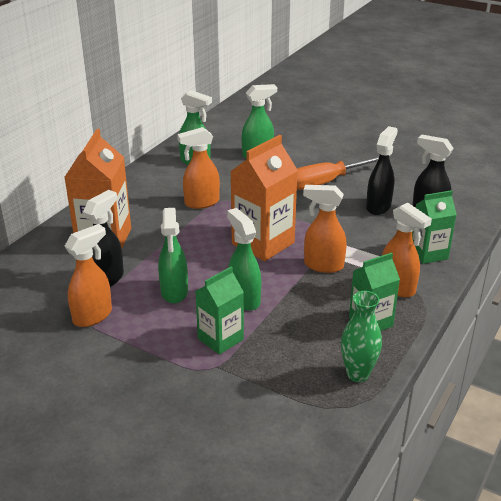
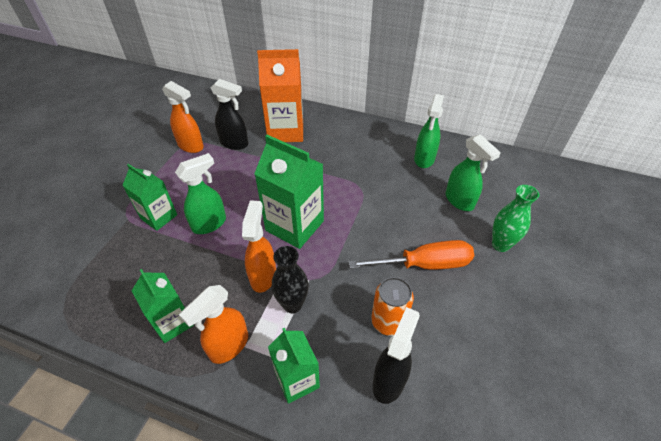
camera: 80 degrees right, 15 degrees up
green spray bottle [158,208,188,304] -> none
orange spray bottle [177,127,220,209] -> none
orange carton [230,135,298,261] -> green carton [254,135,324,249]
orange screwdriver [297,156,379,190] -> orange screwdriver turned 120 degrees clockwise [349,240,474,270]
green vase [341,291,382,382] -> green vase moved to [492,185,539,252]
black spray bottle [366,126,398,215] -> orange can [371,277,414,336]
none -> black vase [272,246,309,313]

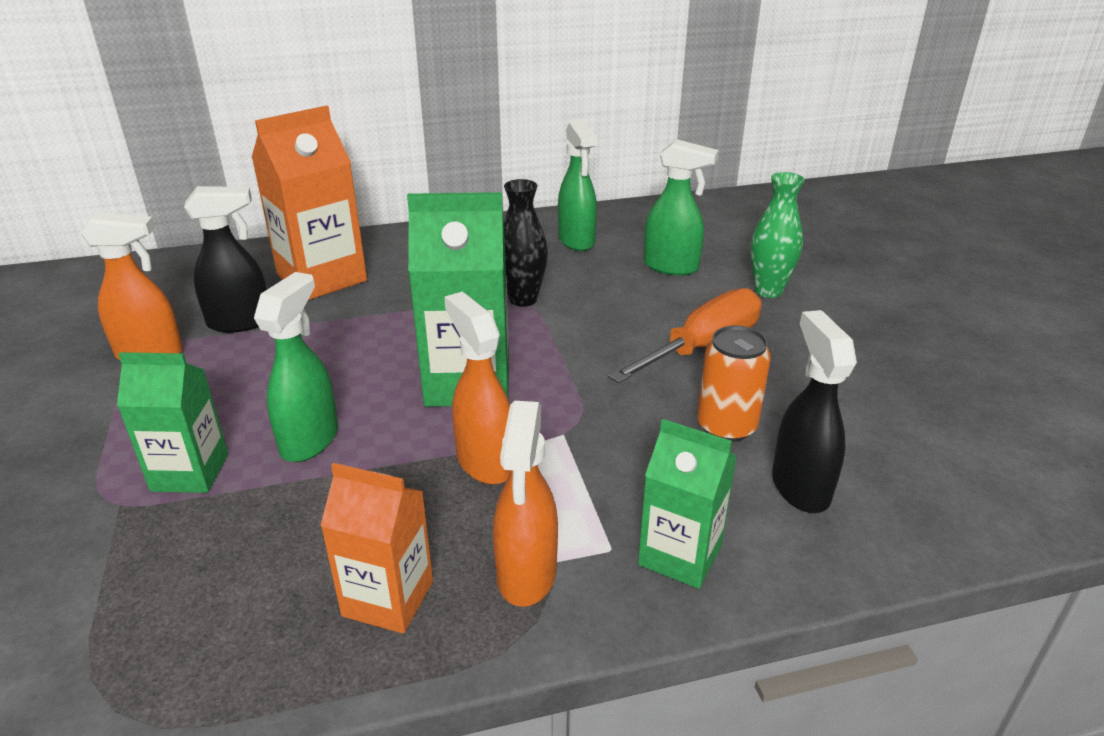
camera: 35 degrees left, 15 degrees down
green carton [132,269,194,343] -> orange carton [320,463,433,634]
black vase [272,246,309,313] -> black vase moved to [504,179,548,307]

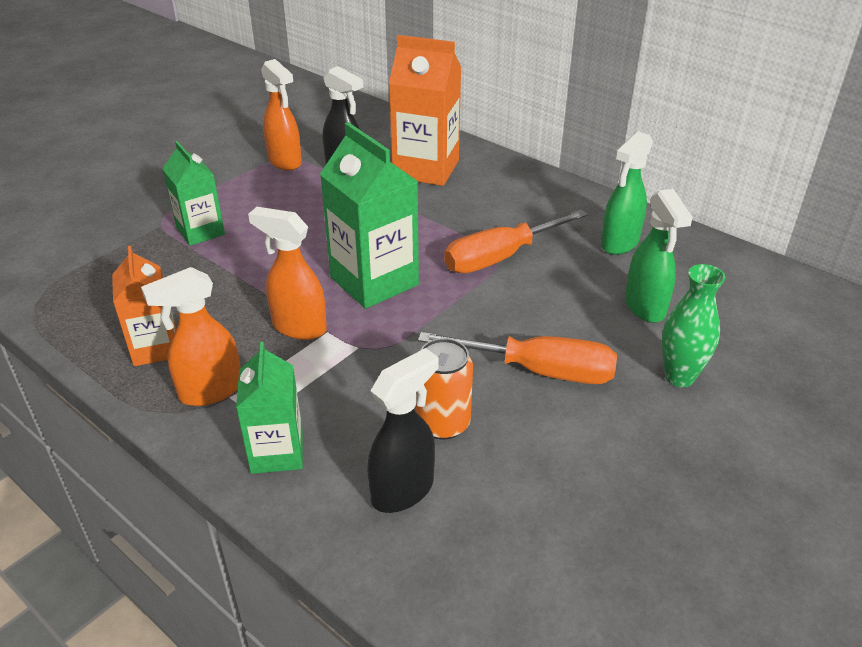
camera: 55 degrees right, 5 degrees up
green spray bottle [254,272,338,462] -> none
orange spray bottle [444,292,510,485] -> orange spray bottle turned 90 degrees counterclockwise [248,207,327,340]
black vase [504,179,548,307] -> orange screwdriver [444,210,588,273]

